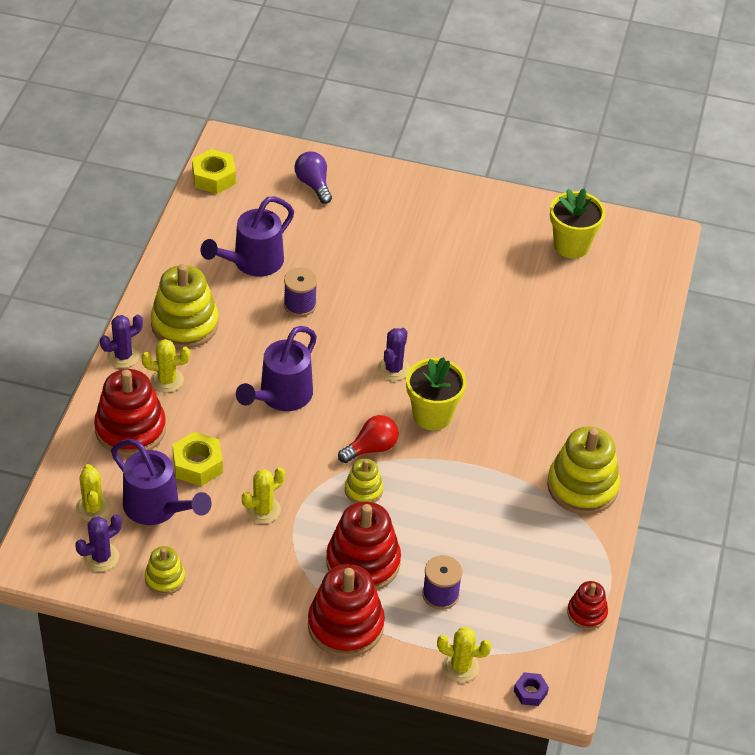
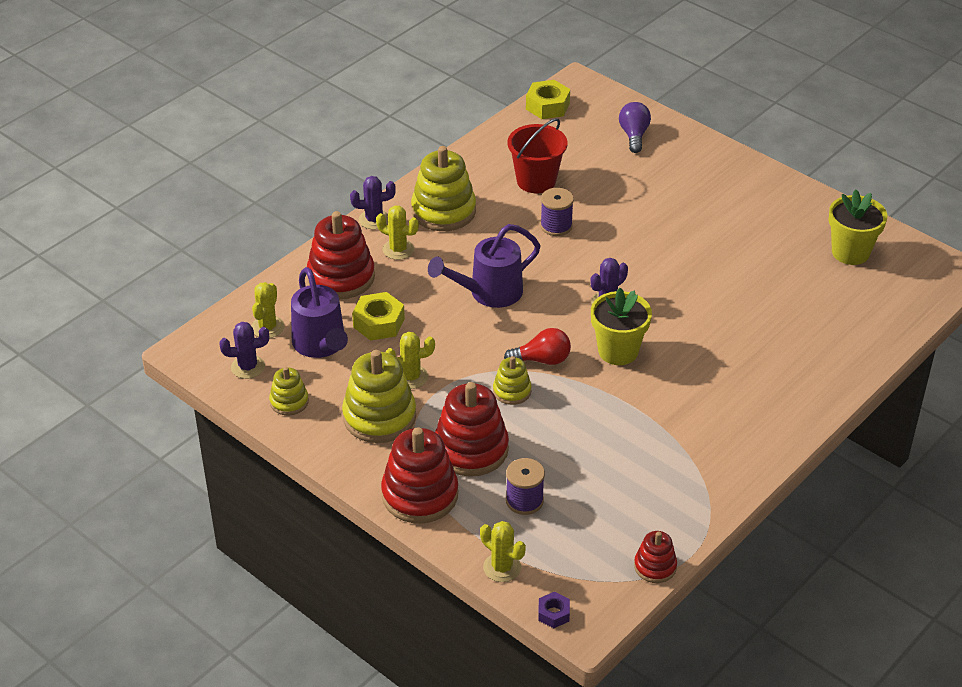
camera: 30 degrees right, 5 degrees down
purple watering can [200,197,294,277] -> red bucket [507,118,567,193]
yellow stacking toy [547,427,620,514] -> yellow stacking toy moved to [342,350,416,443]

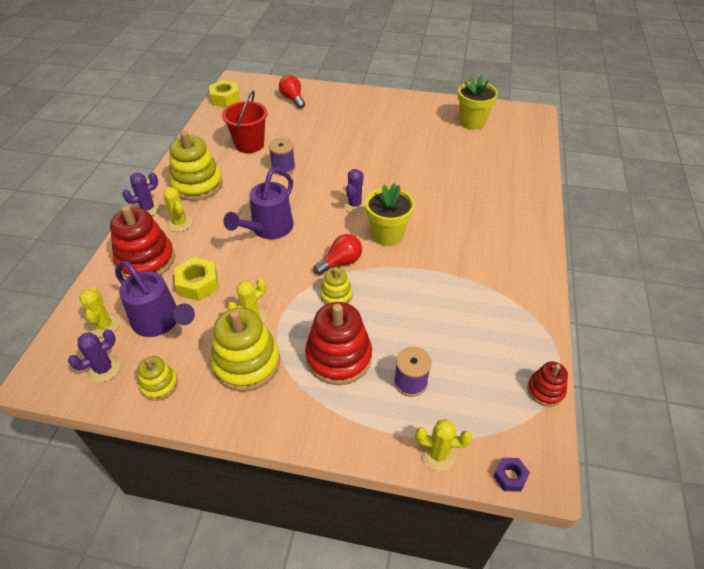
camera: 30 degrees left, 5 degrees up
yellow cactus [376,206,419,260] -> yellow cactus turned 60 degrees clockwise [163,187,193,232]
red stacking toy [381,427,458,523] -> none
purple light bulb [619,102,651,153] -> red light bulb [279,75,305,109]

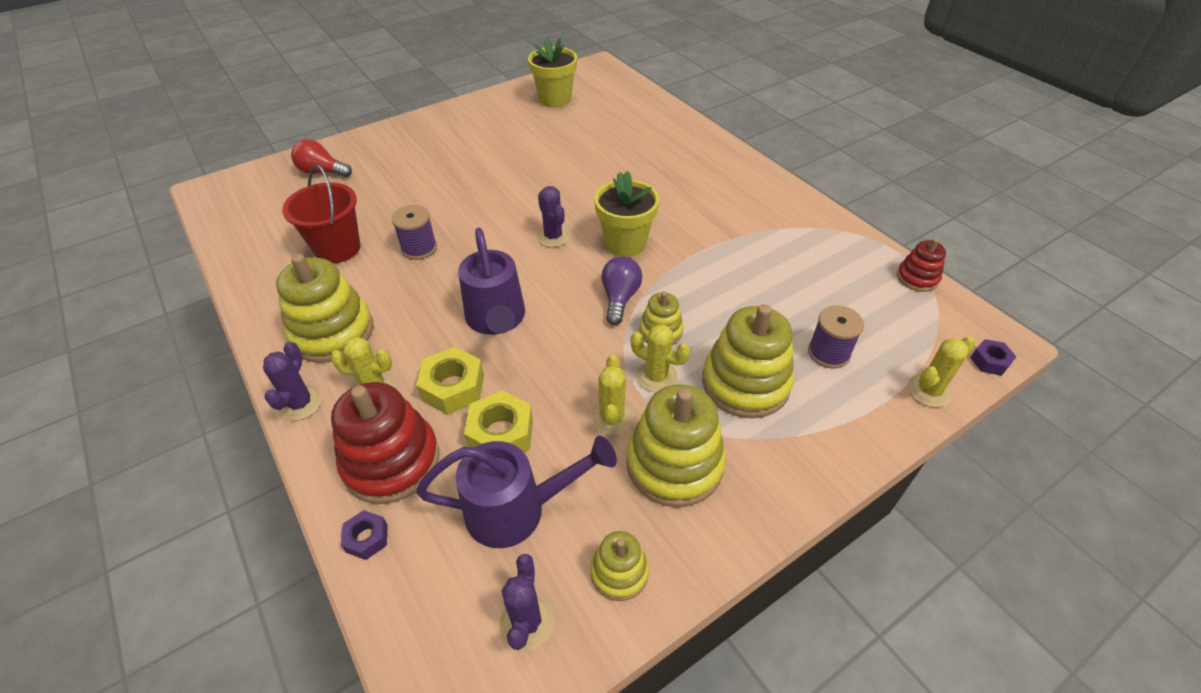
camera: 45 degrees left, 0 degrees up
yellow cactus [79,287,120,337] -> yellow cactus moved to [631,324,690,392]
yellow nut [209,80,240,107] -> yellow nut moved to [416,347,484,415]
red stacking toy [305,302,372,385] -> yellow stacking toy [702,304,794,418]
red light bulb [314,234,362,275] -> purple light bulb [601,256,642,325]
none -> purple nut [341,510,387,560]

